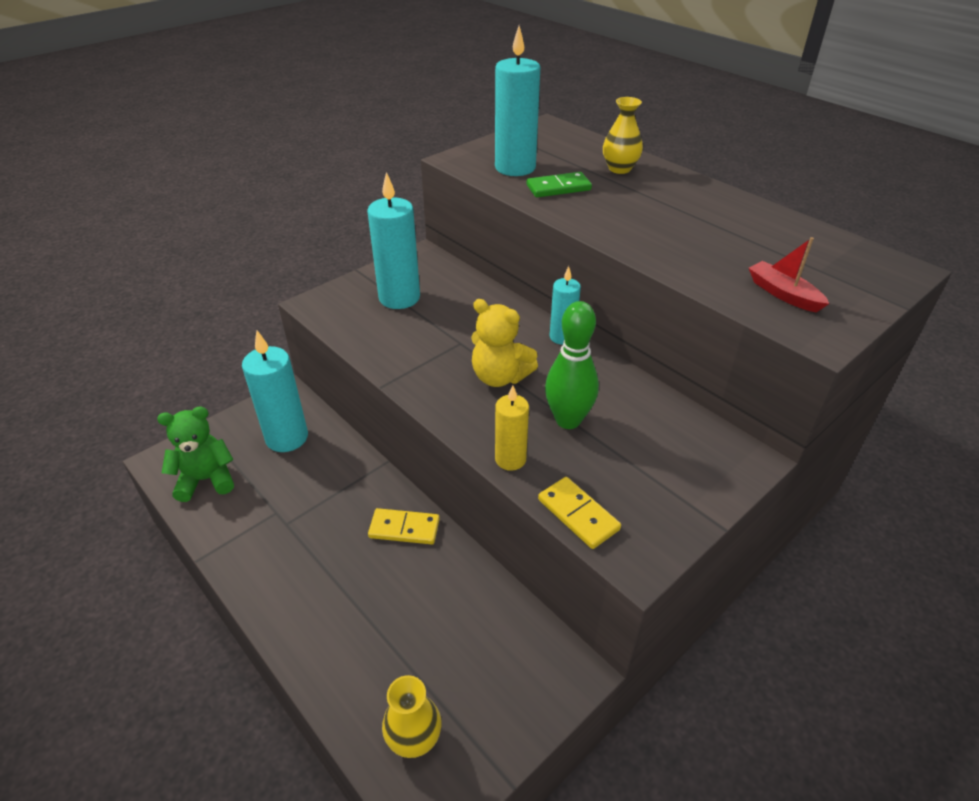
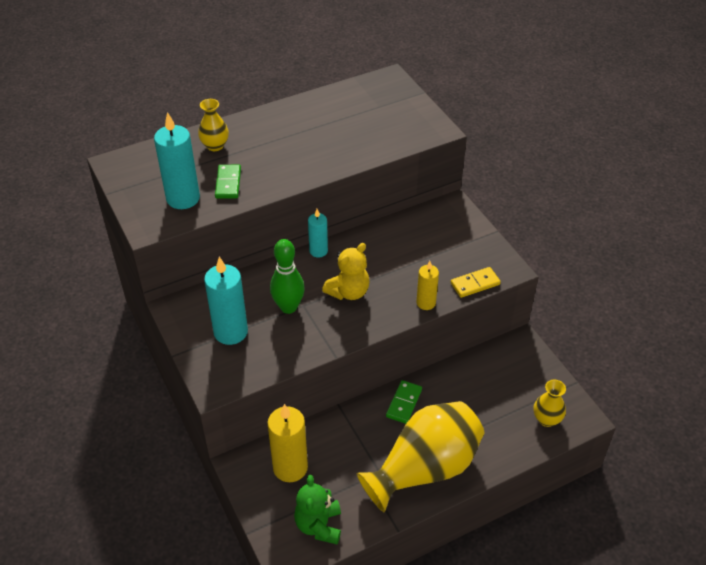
camera: 75 degrees left, 5 degrees up
turquoise candle [242,331,308,452] -> yellow candle [267,404,308,482]
yellow domino [368,508,440,545] -> green domino [386,380,422,424]
green bowling pin [545,301,599,429] -> green bowling pin moved to [270,239,305,314]
red boat [749,237,829,313] -> none
none -> yellow vase [357,401,484,512]

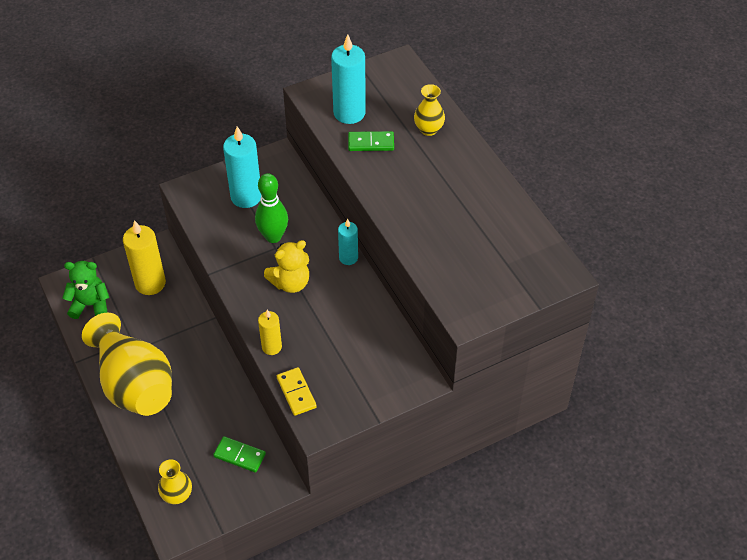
camera: 90 degrees right, 5 degrees up
yellow teddy bear [322,243,369,300] -> yellow teddy bear turned 75 degrees counterclockwise [264,240,309,293]
green domino [386,380,422,424] -> green domino moved to [213,436,266,473]

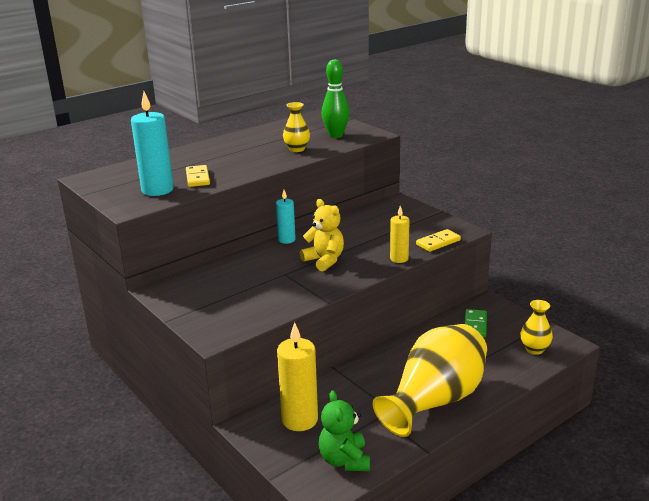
camera: 100 degrees left, 25 degrees down
turquoise candle [223,126,261,208] -> none
green bowling pin [255,173,288,243] -> green bowling pin moved to [322,59,350,138]
green domino [348,131,394,151] -> yellow domino [186,165,210,187]
yellow vase [414,84,445,136] -> yellow vase moved to [283,102,310,152]

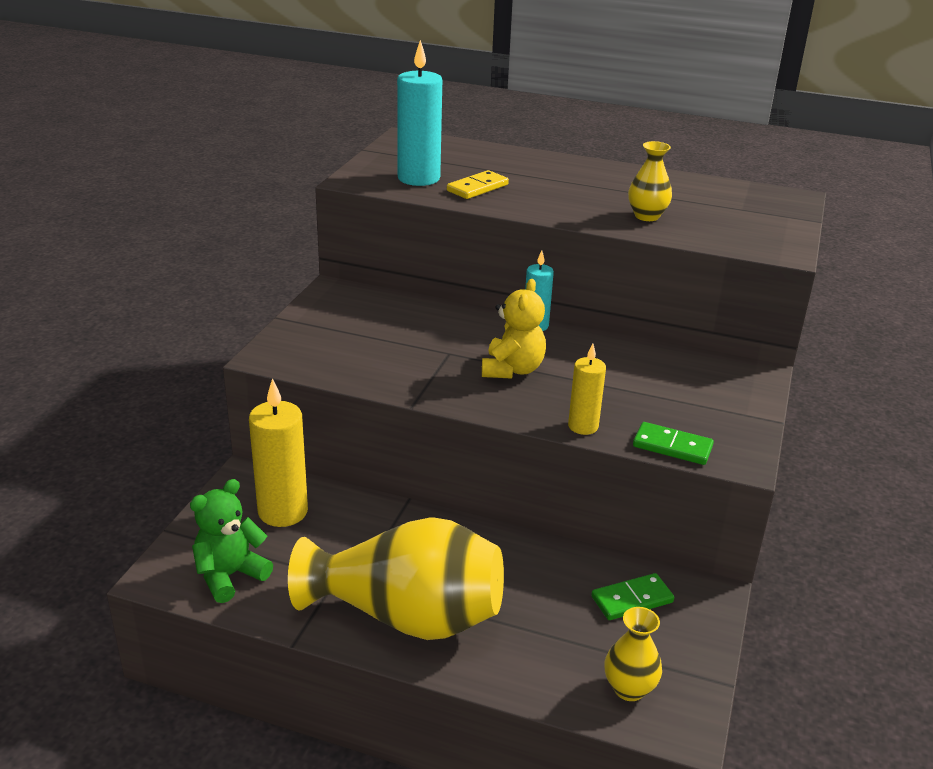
camera: 55 degrees right, 5 degrees up
green bowling pin [322,59,350,138] -> none
yellow domino [416,229,461,252] -> green domino [633,422,714,465]

